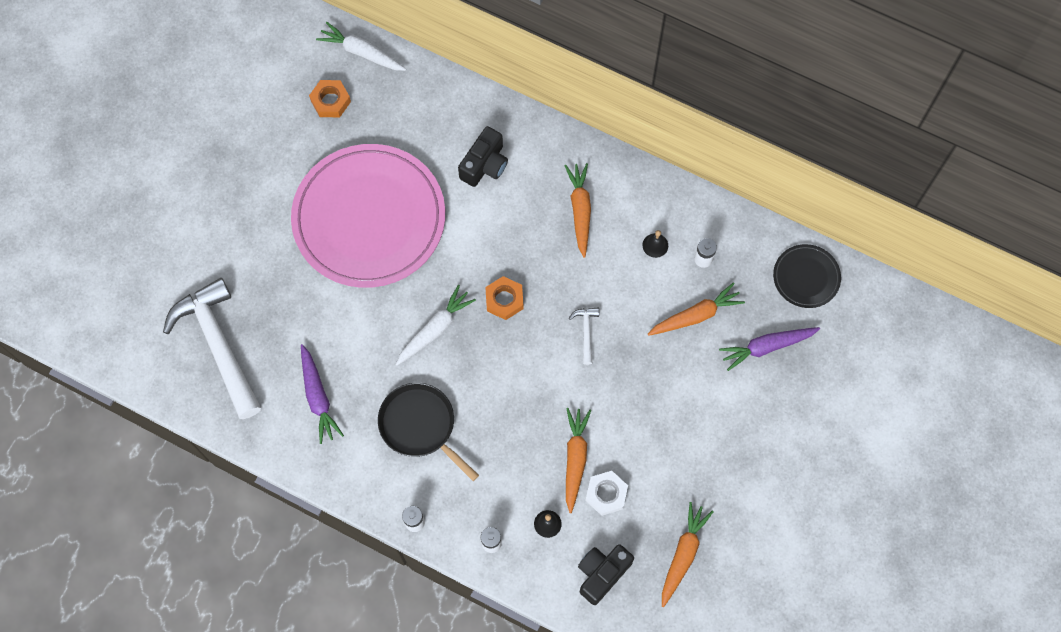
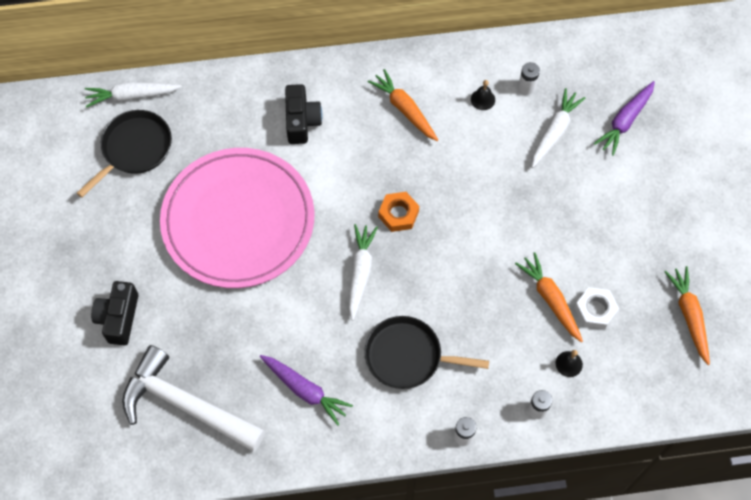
camera: 35 degrees left, 5 degrees down
orange nut [309,80,351,117] -> black pan [77,110,172,198]
white hammer [569,308,599,365] -> none
black camera [578,544,634,605] -> black camera moved to [91,281,138,345]
orange carrot [648,282,745,336] -> white carrot [532,88,585,168]
black plate [773,244,841,308] -> none

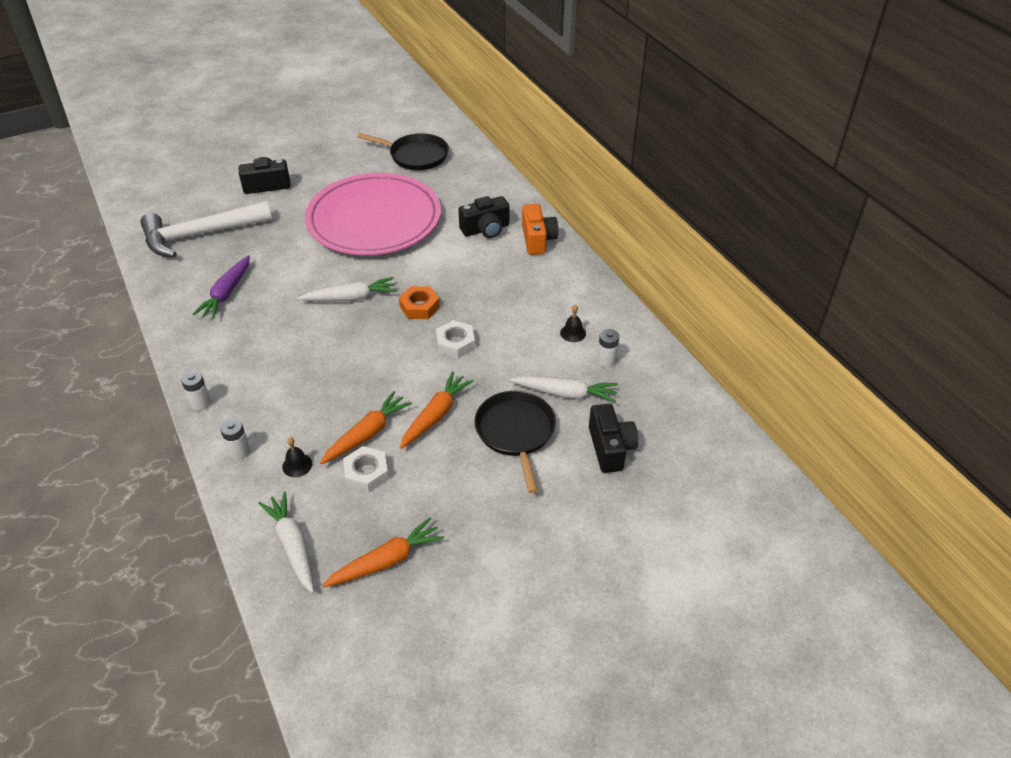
camera: 70 degrees right, 20 degrees down
white carrot [85,82,182,107] -> white carrot moved to [258,491,314,593]
white hammer [122,345,265,451] -> white hammer turned 120 degrees counterclockwise [140,201,272,257]
black pan [364,316,489,389] -> black pan moved to [475,391,556,493]
orange carrot [368,69,438,141] -> orange carrot moved to [400,371,474,449]
purple carrot [594,81,655,156] -> black camera [589,404,639,473]
none -> white nut [436,320,475,358]
none -> orange camera [522,204,558,255]

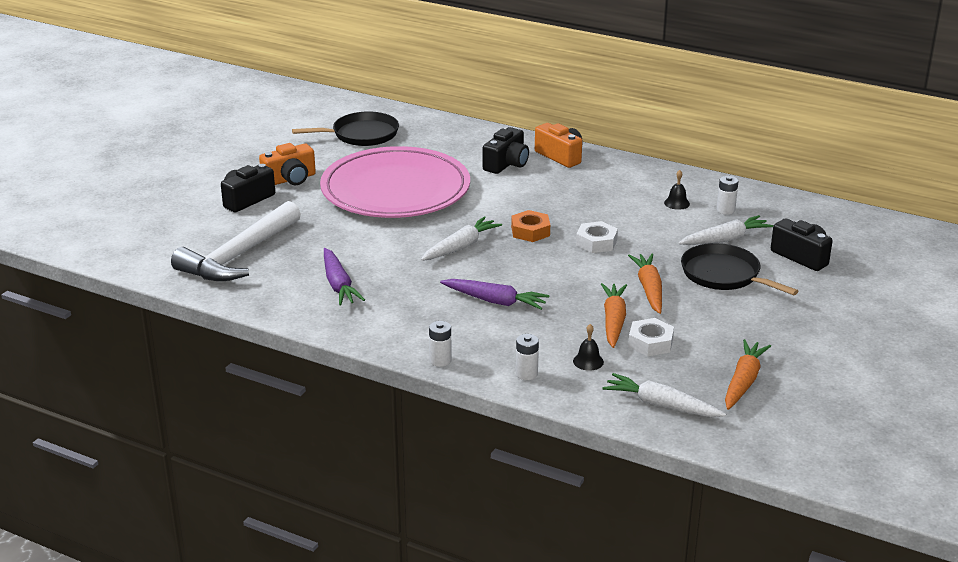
camera: 35 degrees left, 15 degrees down
none -> orange camera [259,143,316,185]
none -> purple carrot [440,279,550,310]

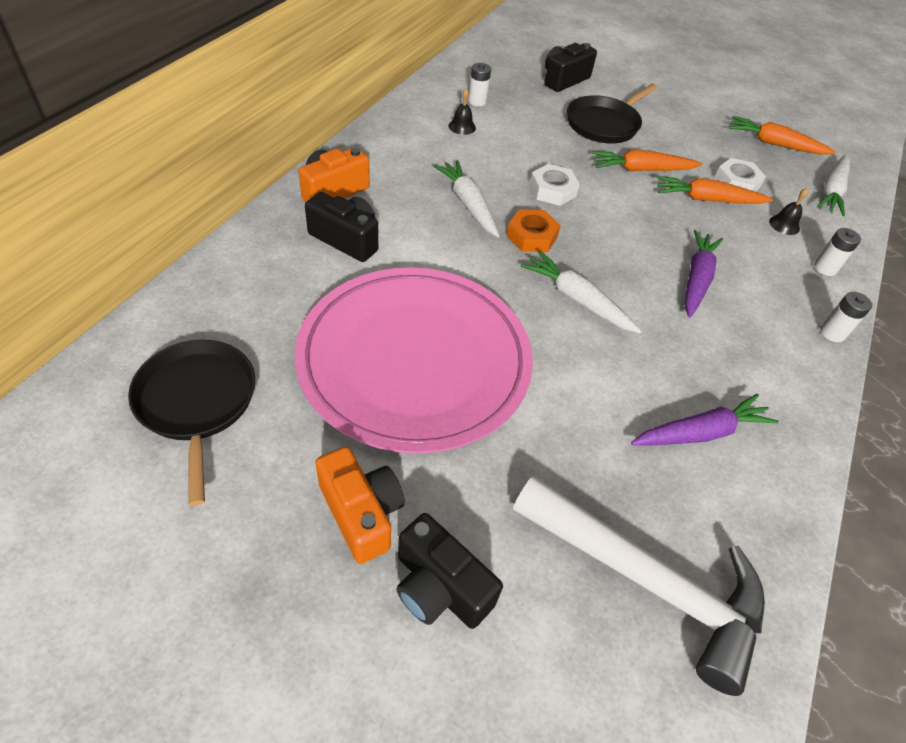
camera: 95 degrees left, 20 degrees up
white carrot [678,215,773,245] -> white carrot moved to [433,160,499,237]

